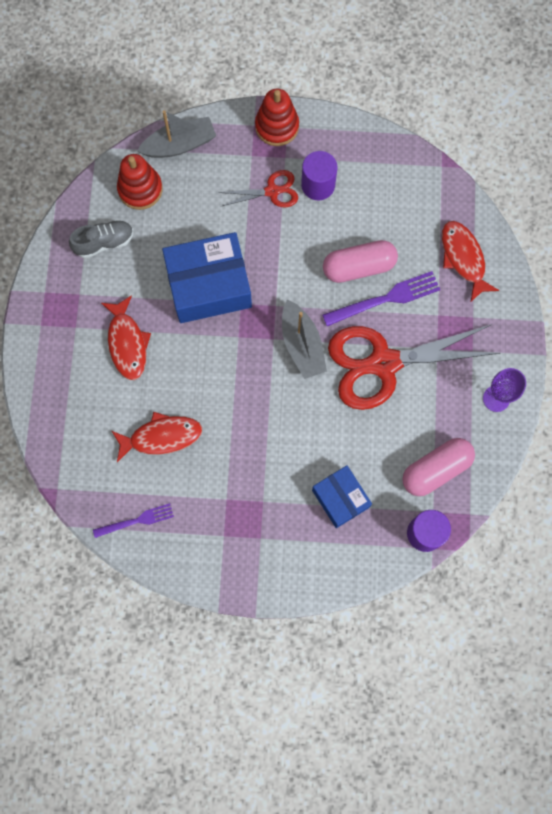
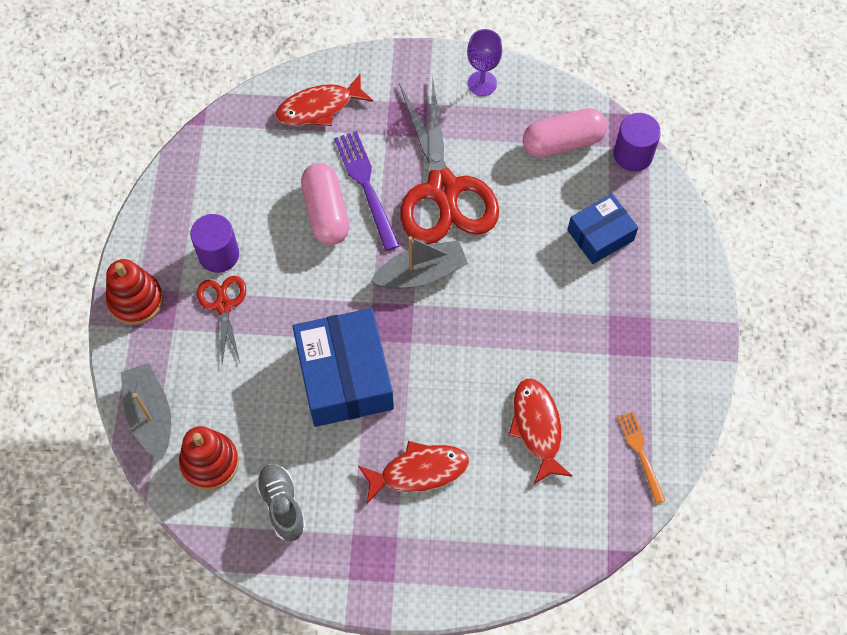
camera: 90 degrees left, 10 degrees down
purple fork [93,503,174,538] -> orange fork [617,411,665,504]
pink capsule [402,438,475,496] -> pink capsule turned 75 degrees counterclockwise [523,108,607,158]

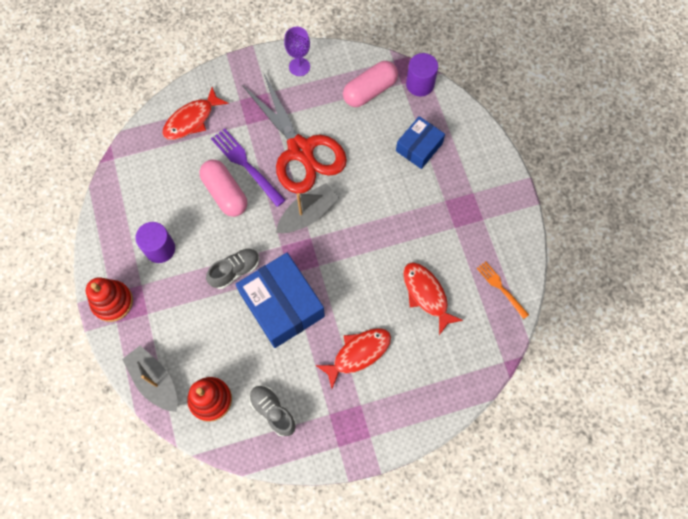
camera: 20 degrees left, 5 degrees up
red scissors [197,276,246,363] -> none
none -> grey shoe [206,248,260,289]

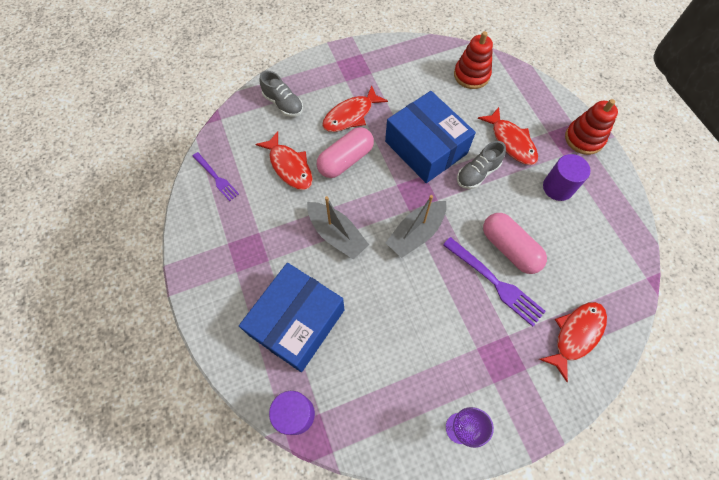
camera: 175 degrees right, 5 degrees down
grey boat [122,346,178,412] -> grey boat moved to [307,196,369,259]
red scissors [242,72,347,194] -> none
grey shoe [249,385,296,436] -> grey shoe moved to [259,71,303,117]
pink capsule [343,61,398,107] -> pink capsule moved to [317,127,374,178]
blue box [396,116,445,169] -> blue box [239,263,344,372], size x1.70
orange fork [477,261,529,319] -> purple fork [192,152,239,201]
none -> red fish [478,107,538,165]

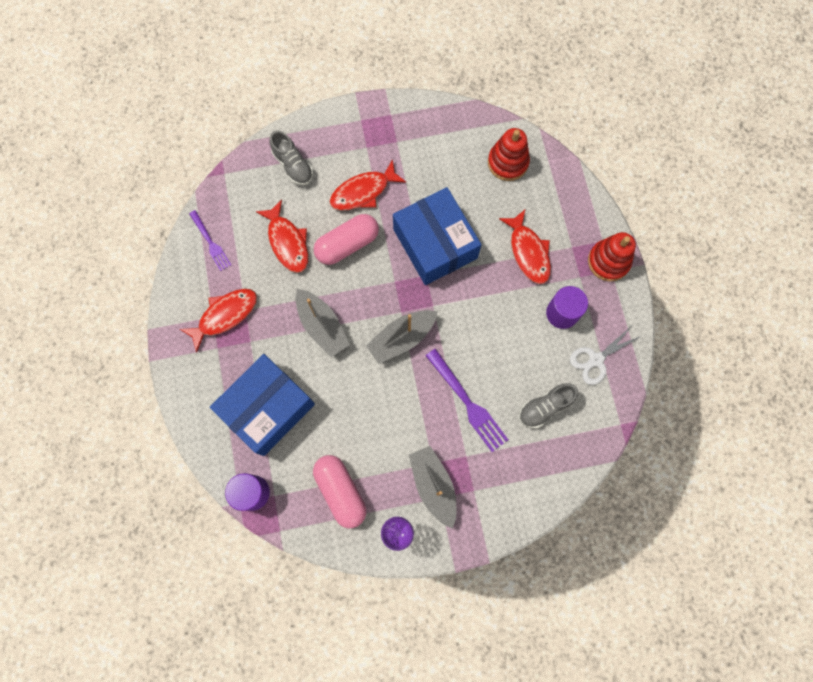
camera: 10 degrees right, 10 degrees up
grey shoe [457,141,506,189] -> grey shoe moved to [519,383,578,428]
pink capsule [483,213,547,274] -> pink capsule moved to [313,455,366,528]
red fish [539,302,607,382] -> red fish moved to [180,289,257,353]
none -> grey boat [409,446,457,529]
none -> white scissors [570,327,641,385]

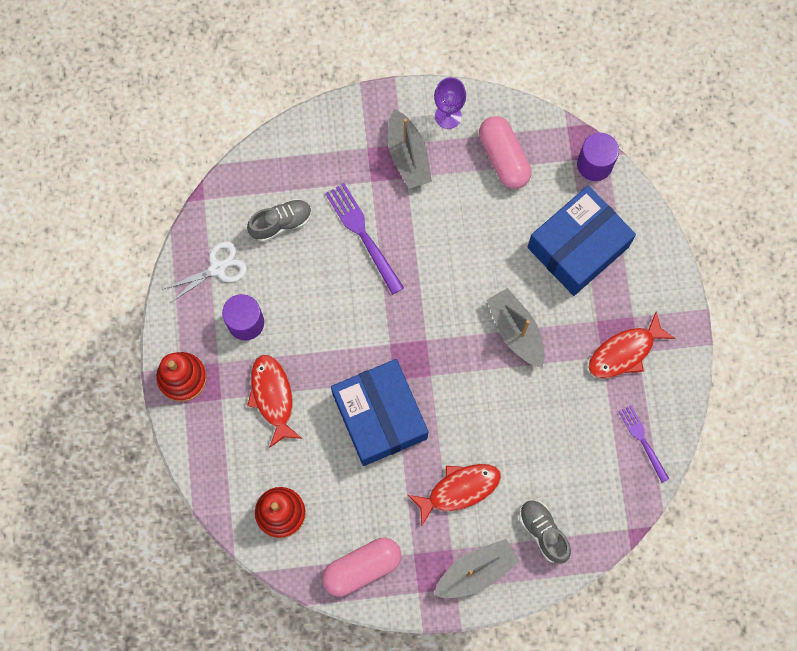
camera: 175 degrees left, 0 degrees up
red fish [256,200,308,273] -> none
pink capsule [314,214,379,265] -> pink capsule moved to [322,538,401,596]
grey boat [366,310,438,364] -> grey boat moved to [434,539,519,598]

